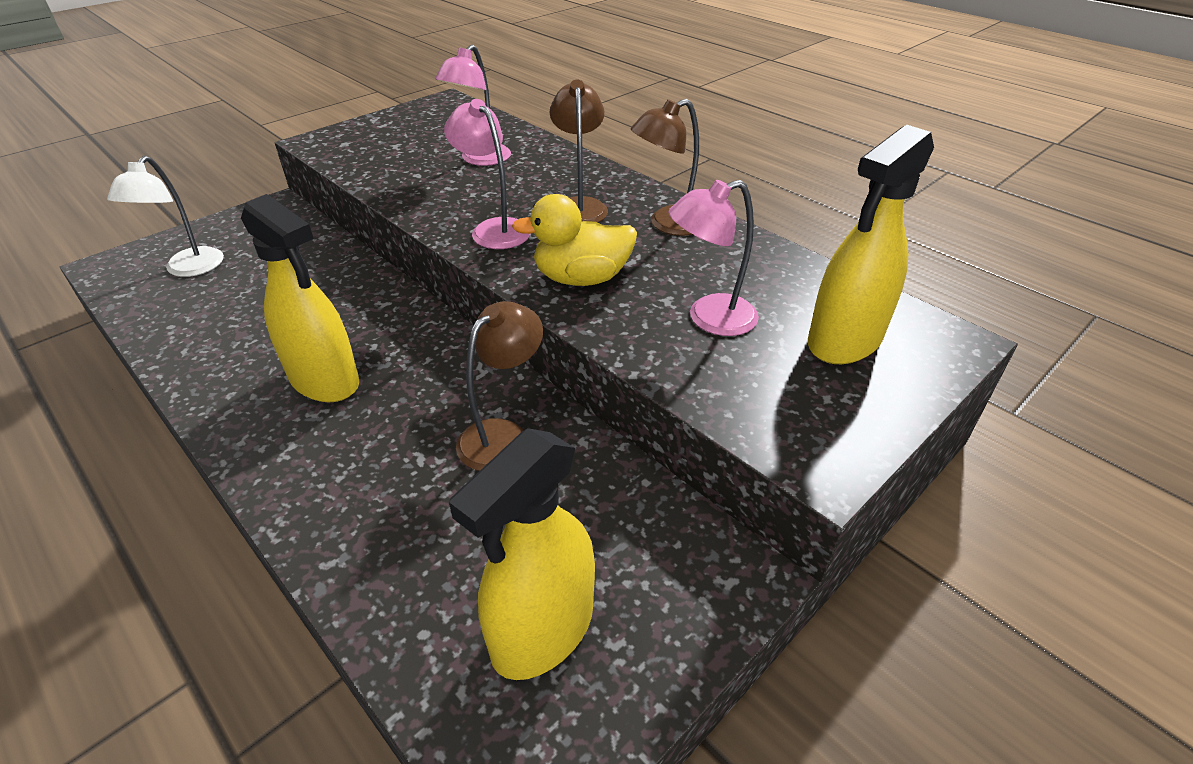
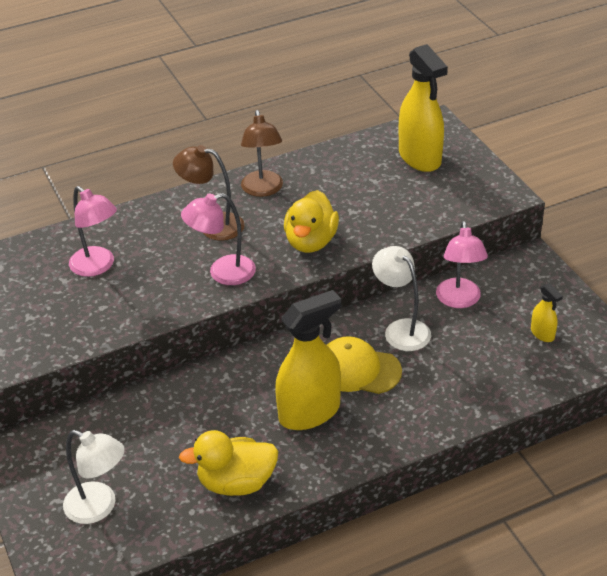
camera: 70 degrees left, 0 degrees up
yellow spray bottle [449,428,595,680] -> yellow spray bottle [531,283,563,342], size x0.46
brown lamp [456,301,543,471] -> white lamp [372,246,431,351]
pink lamp [668,180,759,336] -> pink lamp moved to [436,221,488,308]
none -> yellow duck [179,430,278,496]
none -> yellow cap [327,336,402,394]

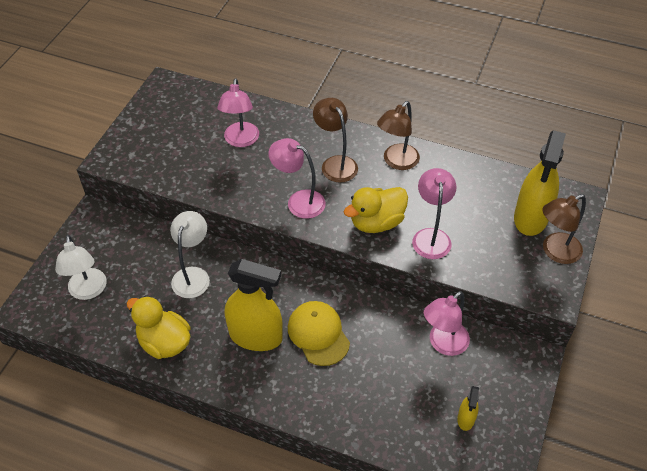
camera: 45 degrees right, 10 degrees up
white lamp [372,246,431,351] -> white lamp moved to [170,211,210,298]
none -> pink lamp [412,168,456,259]
none -> brown lamp [542,194,586,264]

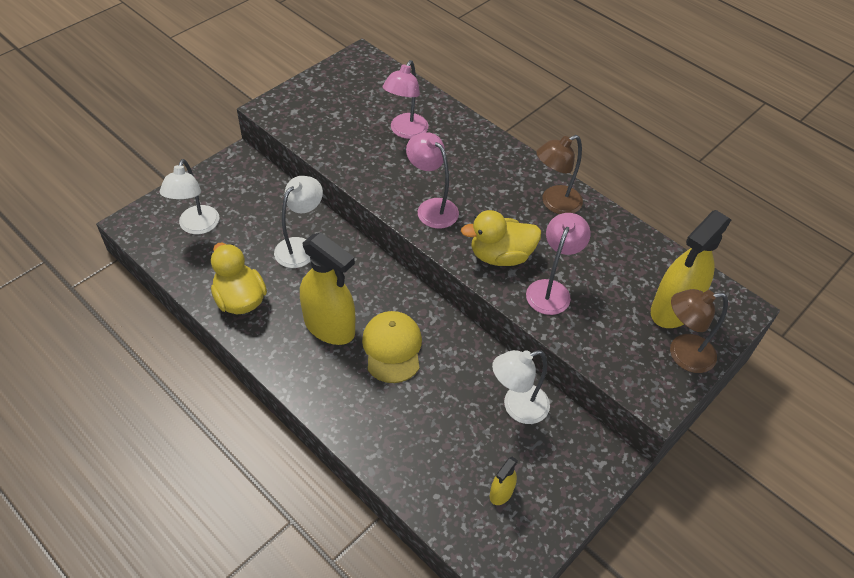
camera: 20 degrees right, 0 degrees up
brown lamp [313,98,358,183] -> none
pink lamp [424,291,470,356] -> white lamp [492,350,550,424]

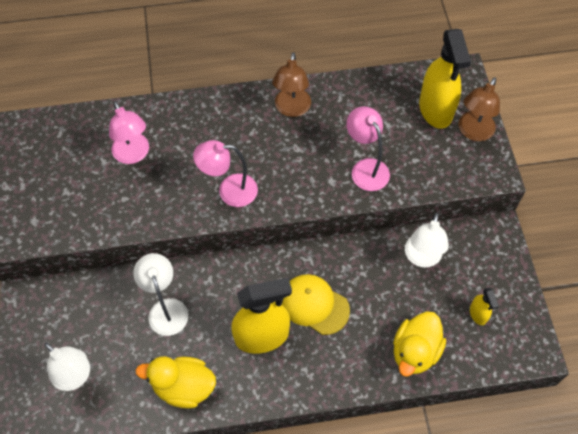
camera: 50 degrees left, 10 degrees up
yellow duck [461,210,541,266] -> yellow duck moved to [393,311,446,377]

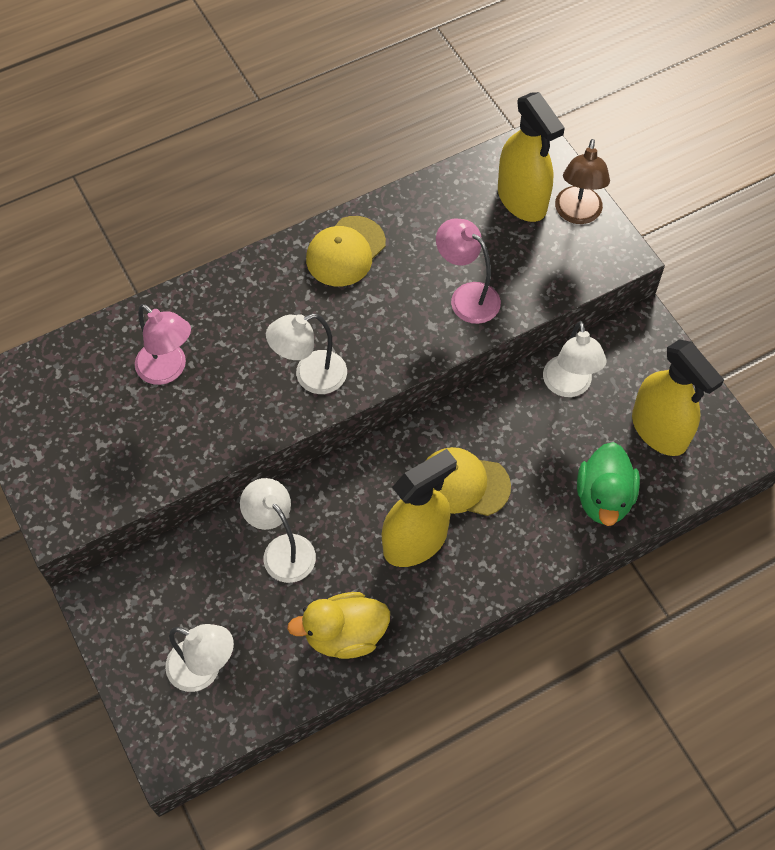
camera: 20 degrees left, 0 degrees up
pink lamp [193,140,258,207] -> white lamp [266,314,347,394]
brown lamp [272,52,311,117] -> yellow cap [306,216,386,286]
yellow duck [393,311,446,377] -> green duck [577,442,640,526]
yellow spray bottle [470,287,499,325] -> yellow spray bottle [632,339,724,456], size x2.18

